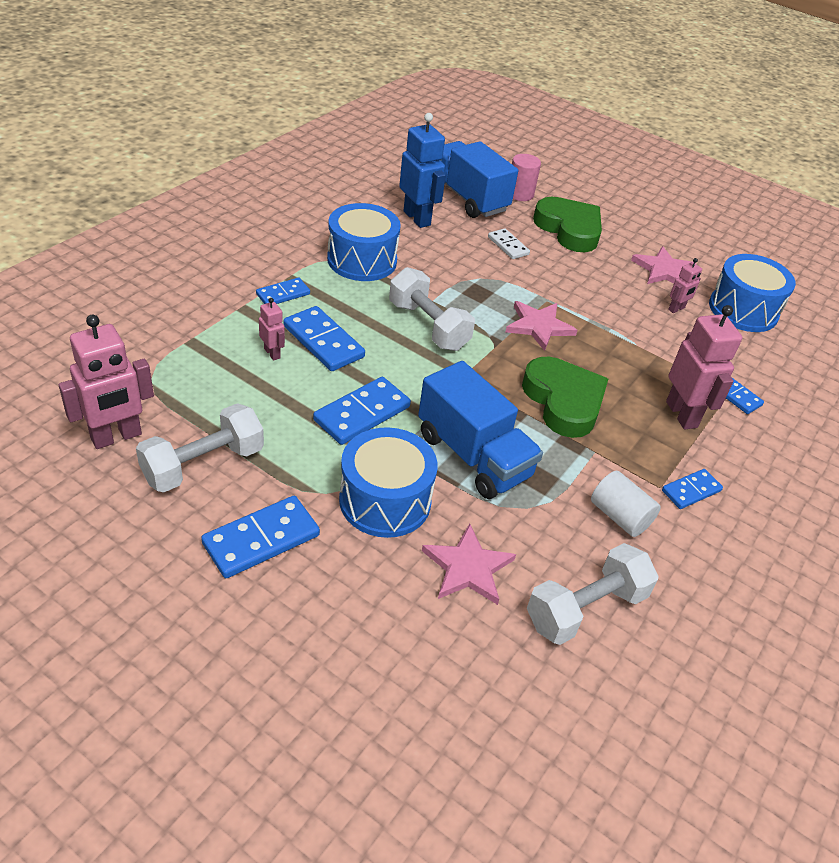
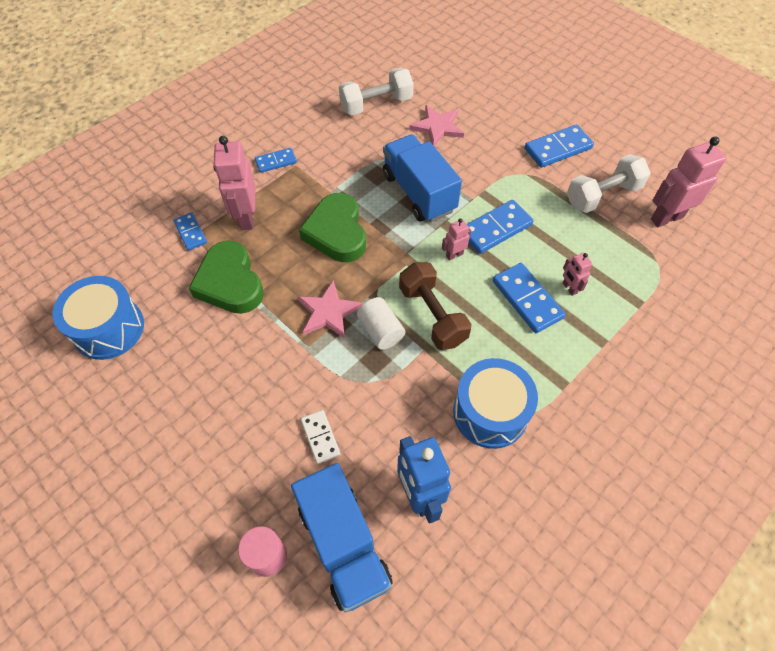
camera: 165 degrees left, 15 degrees up
blue domino [256,278,310,304] -> none
blue drum [339,427,438,538] -> none
white dumbbell [389,267,475,351] -> brown dumbbell [399,262,472,350]
green heart [533,197,602,252] -> green heart moved to [189,241,264,314]
white cylinder [591,471,661,537] -> white cylinder moved to [357,297,405,350]
pink star [631,246,696,284] -> none
pink robot [668,258,702,313] -> pink robot moved to [442,218,471,261]

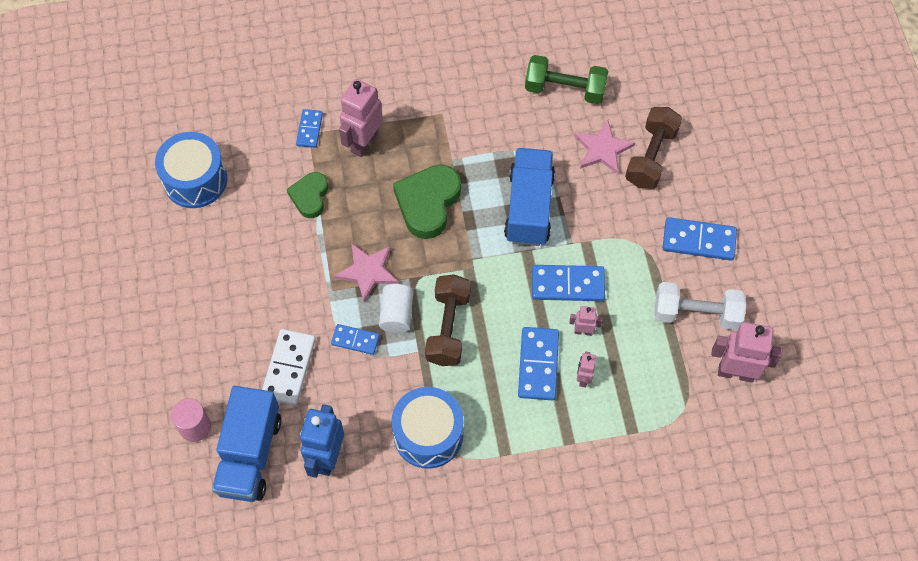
camera: 35 degrees right, 5 degrees up
green heart [189,241,264,314] -> green heart [287,172,328,218], size x0.61
blue domino [255,148,297,173] -> blue domino moved to [331,324,380,355]
white domino [301,410,340,464] -> white domino [262,329,316,405], size x1.64
white dumbbell [339,67,414,115] -> green dumbbell [525,55,608,104]
pink robot [442,218,471,261] -> pink robot moved to [569,306,603,336]
none -> brown dumbbell [625,107,682,189]

